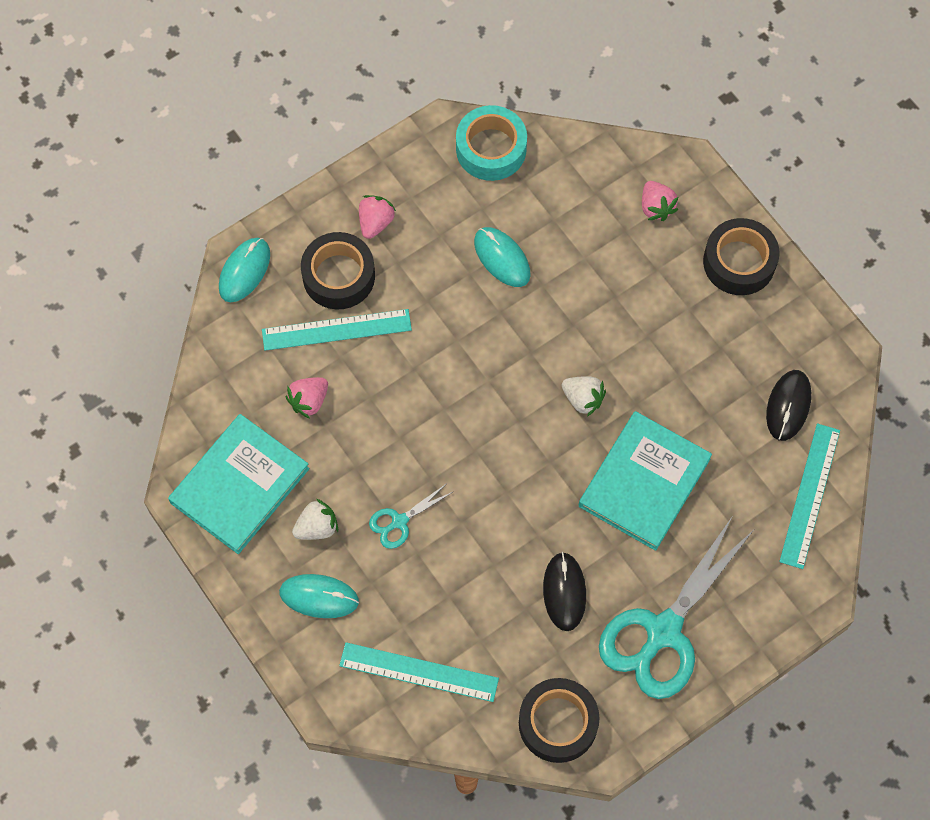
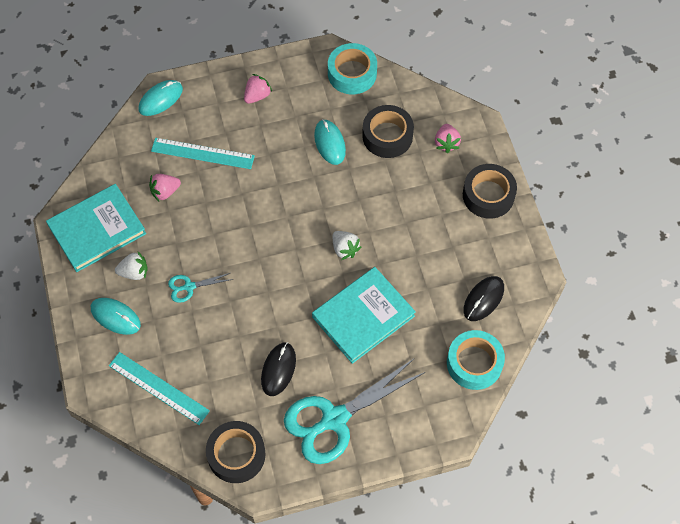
camera: 20 degrees right, 5 degrees down
black tape [301,232,375,309] -> black tape moved to [362,105,414,158]
turquoise ruler [779,423,840,569] -> turquoise tape [447,330,505,390]

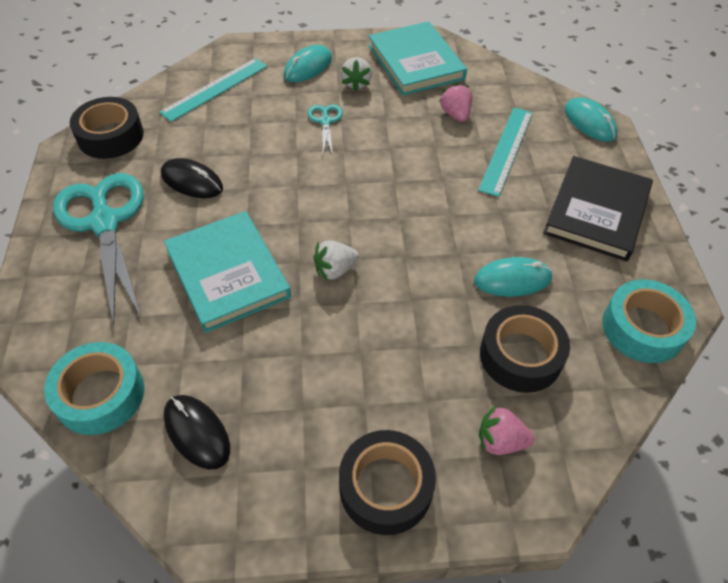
camera: 100 degrees right, 10 degrees down
pink strawberry [244,74,272,104] -> black book [543,156,653,261]

